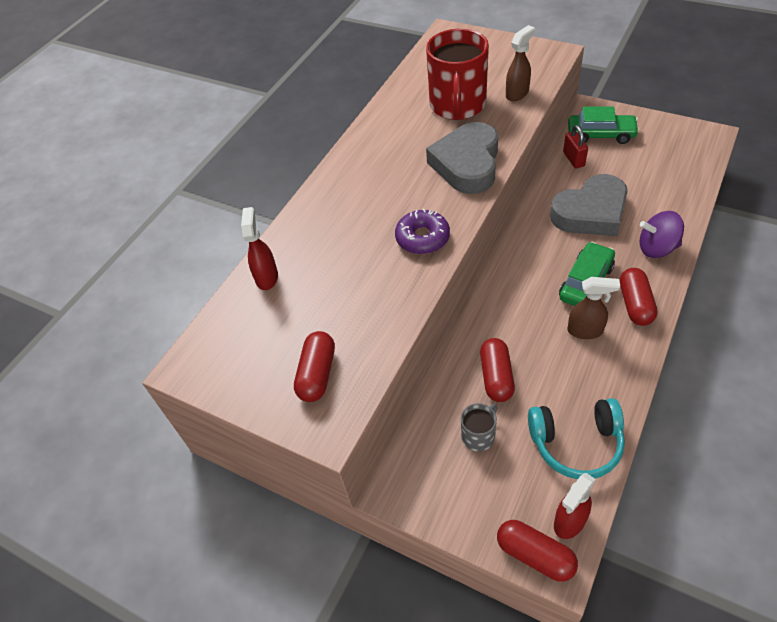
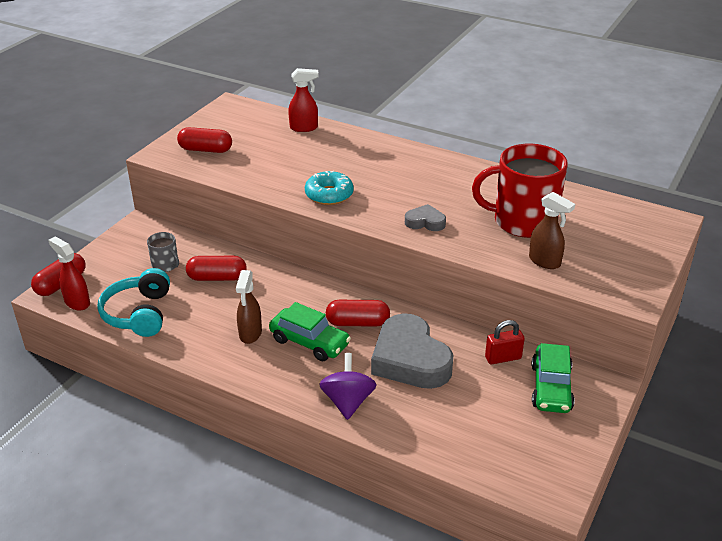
camera: 85 degrees right, 15 degrees down
purple donut [395,209,450,254] -> turquoise donut [305,171,354,205]
grey heart [426,122,498,194] -> grey heart [405,204,446,231], size x0.48
red capsule [620,268,658,326] -> red capsule moved to [326,300,390,327]

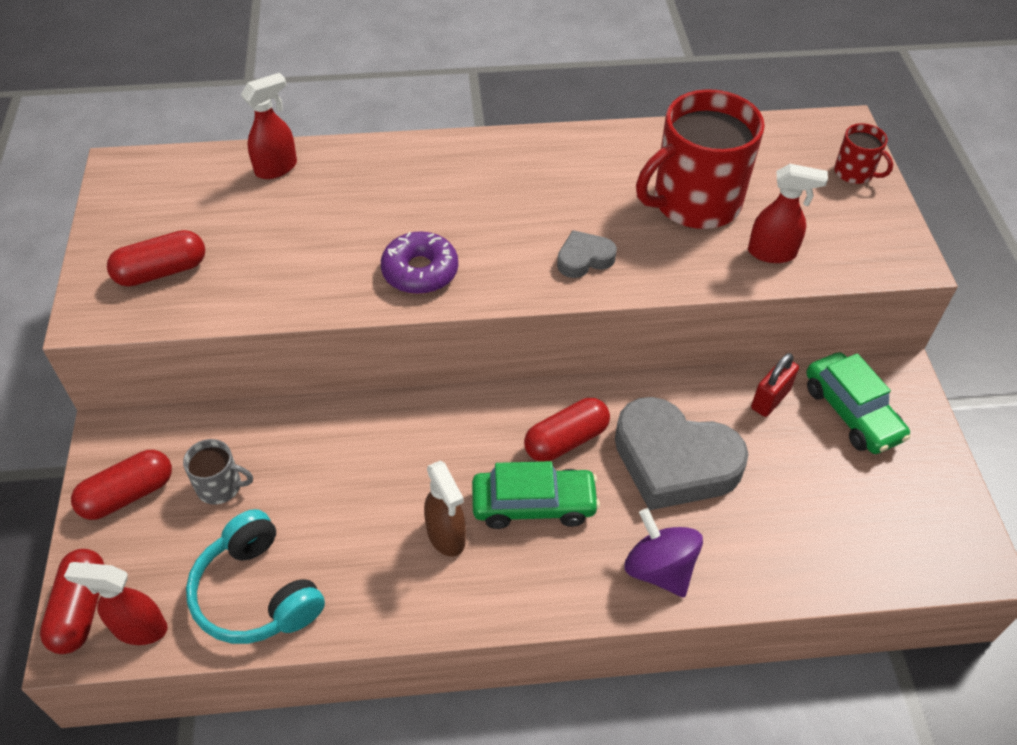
camera: 35 degrees left, 15 degrees up
red capsule [186,256,247,281] -> red capsule moved to [71,450,172,520]
turquoise donut [305,171,354,205] -> purple donut [381,231,458,294]
brown spray bottle [529,192,575,269] -> red spray bottle [748,164,828,263]
none -> red mug [834,123,893,184]

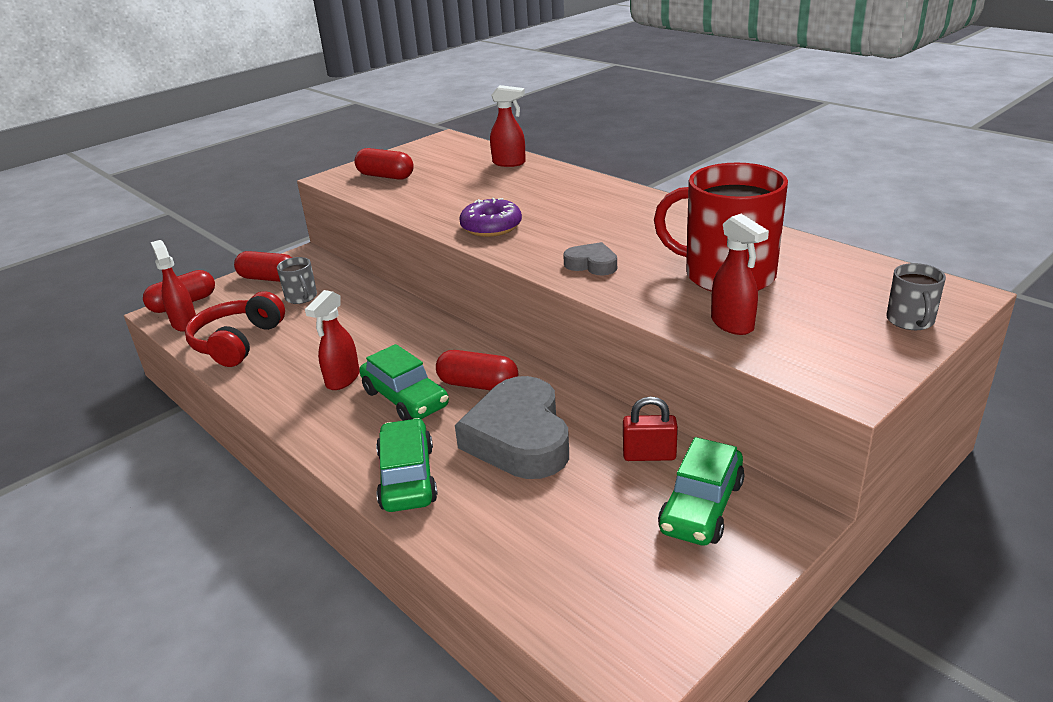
camera: 55 degrees right, 20 degrees down
turquoise headphones [186,509,325,644] -> red headphones [185,291,285,367]
brown spray bottle [424,461,466,557] -> red spray bottle [305,290,359,390]
purple spinning top [624,508,703,597] -> green car [376,418,438,512]
red mug [834,123,893,184] -> grey mug [886,263,946,330]

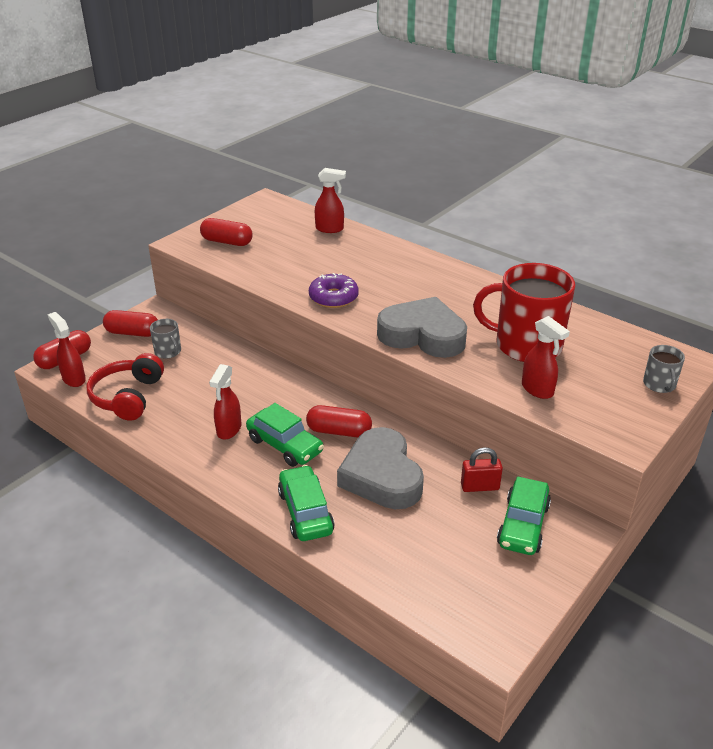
camera: 10 degrees left, 5 degrees up
grey heart [563,242,617,276] -> grey heart [377,297,467,358], size x2.10

